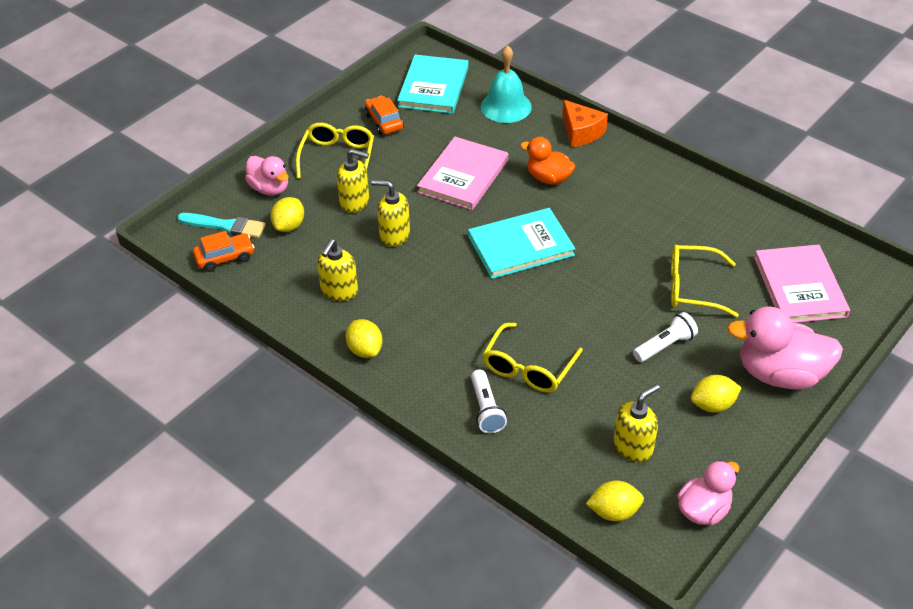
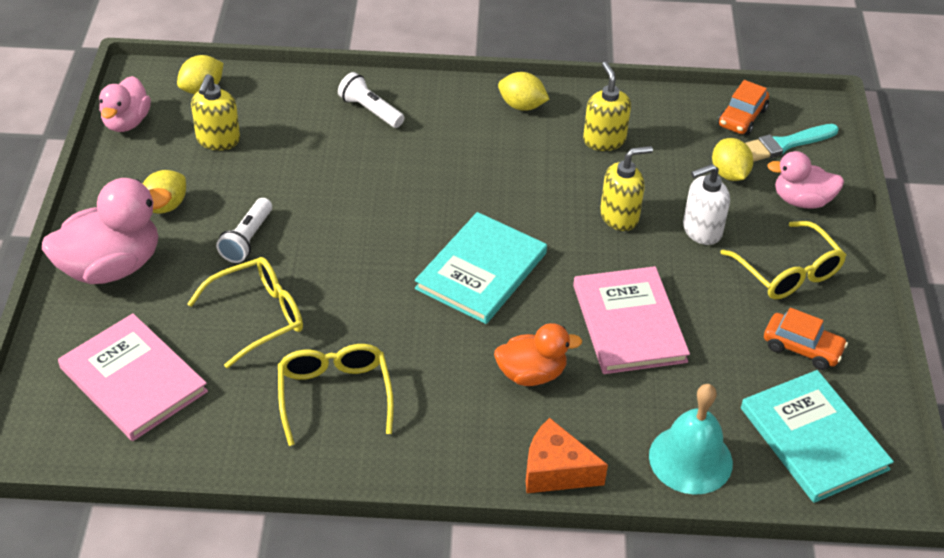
camera: 140 degrees right, 0 degrees up
yellow soap dispenser [337,149,369,213] -> white soap dispenser [683,164,730,245]
yellow glasses [483,323,583,393] -> yellow glasses moved to [278,344,394,446]

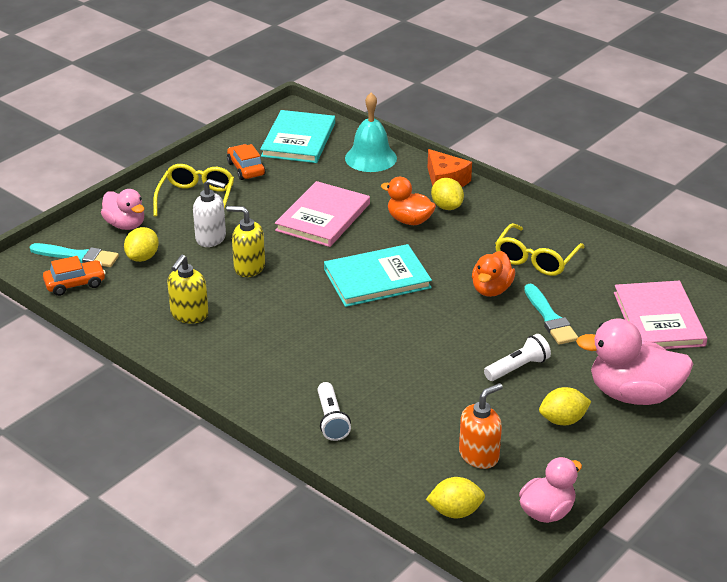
camera: 140 degrees left, 10 degrees down
yellow glasses [187,257,303,368] -> turquoise brush [524,284,578,345]
yellow soap dispenser [191,74,240,150] -> orange soap dispenser [459,383,503,469]
yellow lemon [498,72,549,111] -> yellow lemon moved to [431,178,464,210]
none -> orange duck [472,251,515,297]

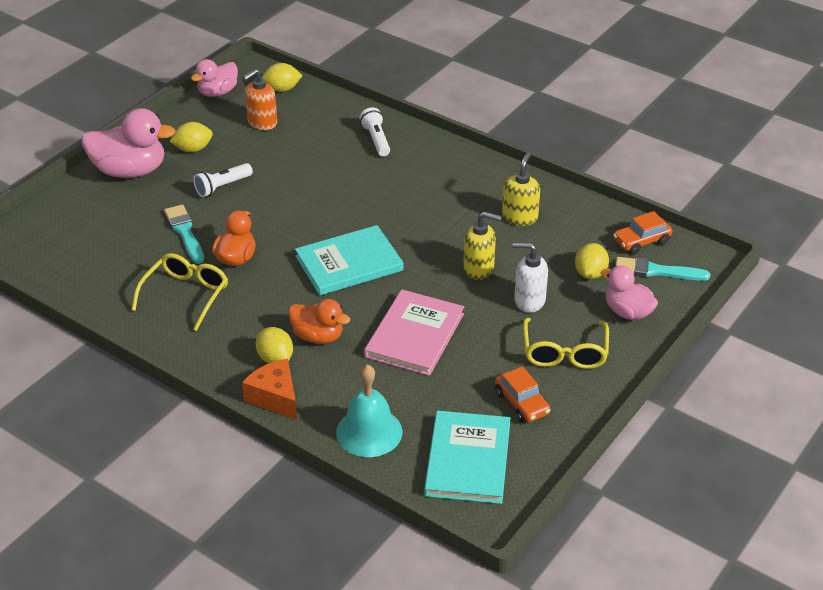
camera: 175 degrees right, 5 degrees up
pink book [614,281,707,349] -> none

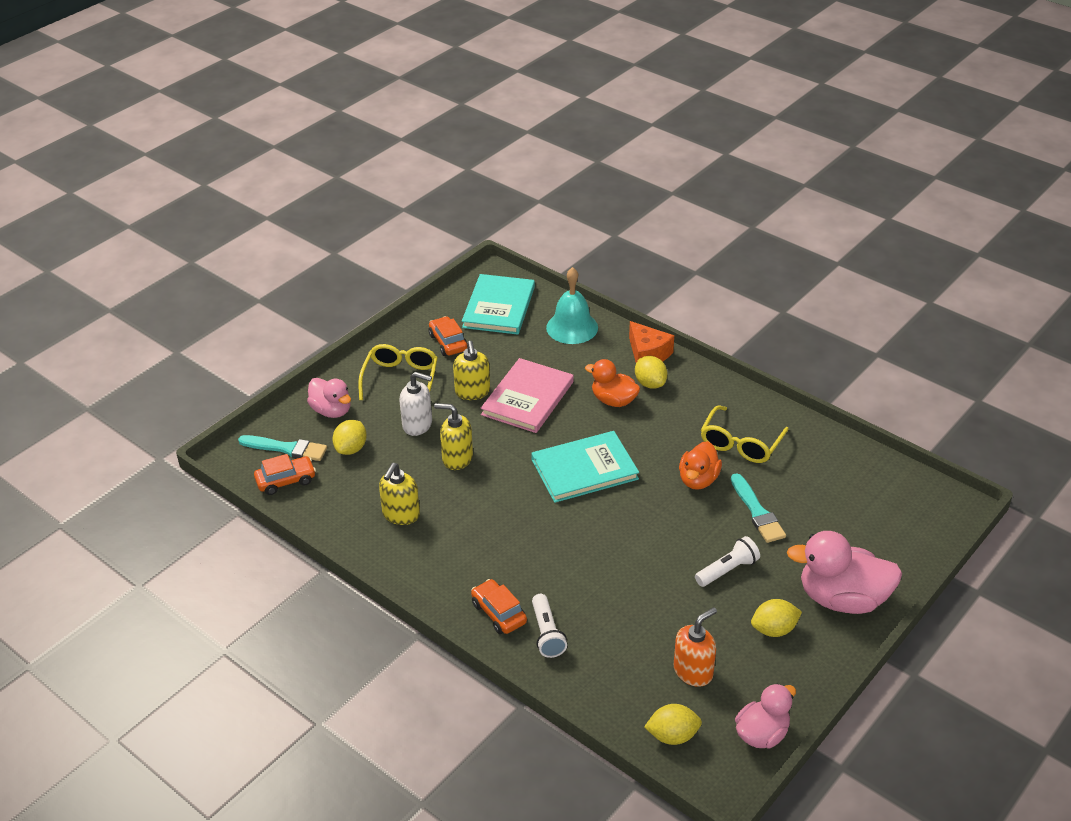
camera: 175 degrees left, 0 degrees up
none -> yellow soap dispenser [453,341,490,400]
none -> orange car [471,579,527,634]

